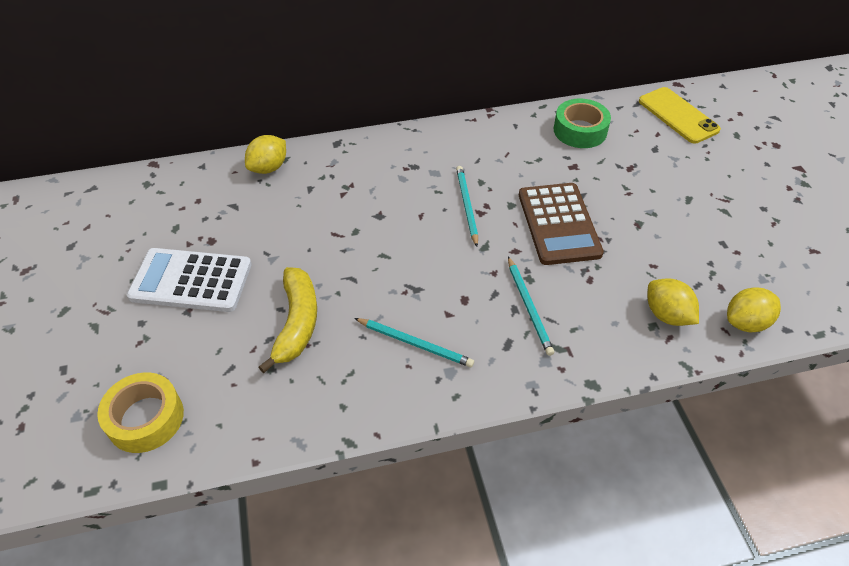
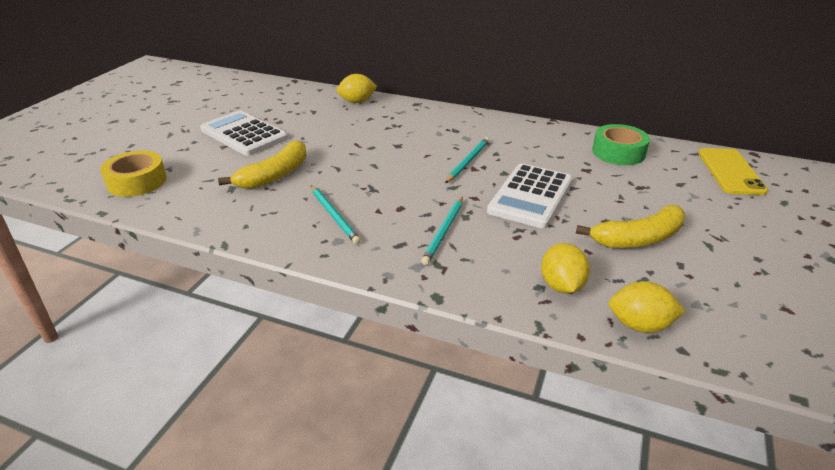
camera: 35 degrees right, 15 degrees down
brown calculator [519,183,604,265] -> white calculator [487,163,573,228]
none -> yellow banana [576,205,685,248]

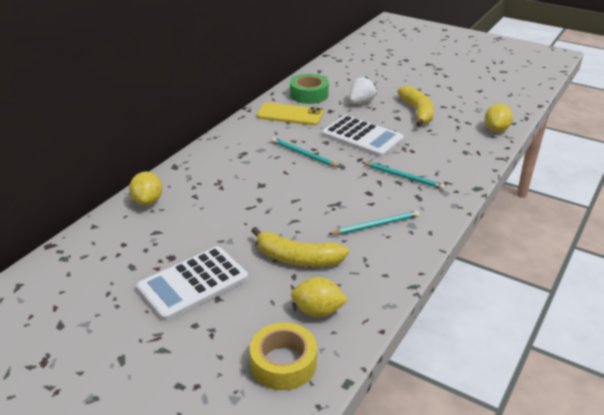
camera: 80 degrees left, 0 degrees up
yellow banana [218,140,307,189] -> yellow banana turned 150 degrees clockwise [251,227,349,267]
yellow lemon [541,243,590,294] -> yellow lemon moved to [291,277,348,317]
yellow phone [698,148,768,195] -> yellow phone moved to [257,102,323,125]
none -> white strawberry [349,77,377,104]

